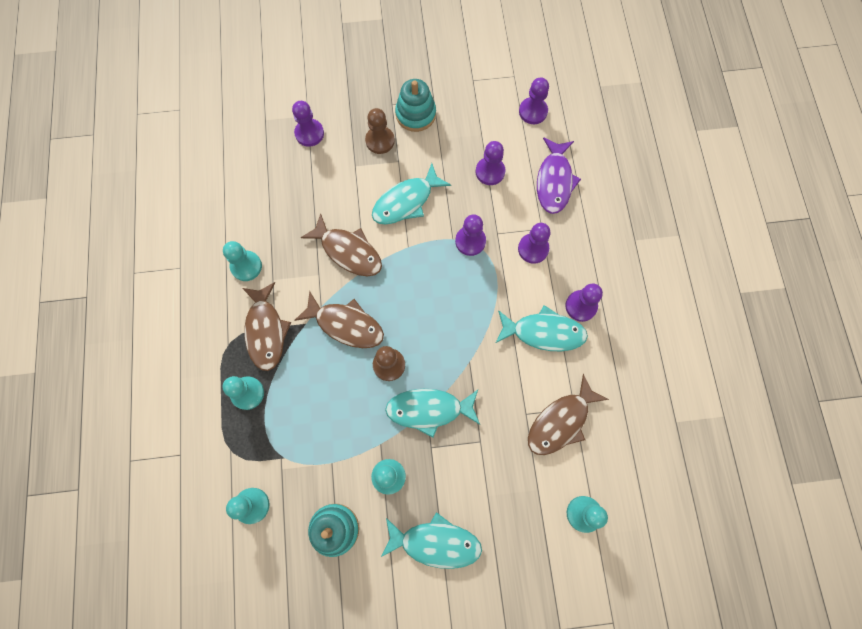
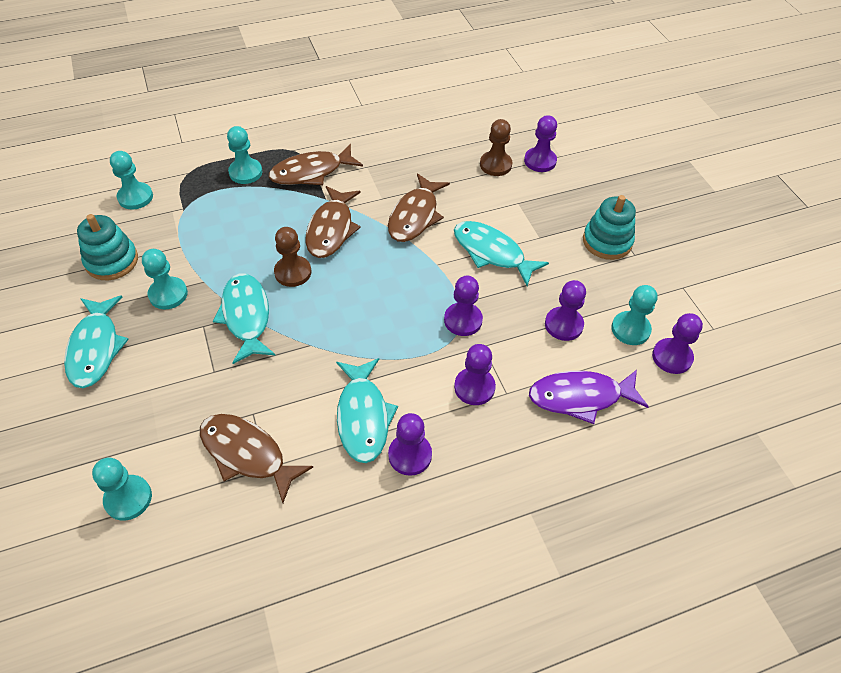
camera: 75 degrees right, 20 degrees down
turquoise pawn [223,241,262,281] -> turquoise pawn moved to [612,285,658,345]
brown pawn [365,108,395,154] -> brown pawn moved to [480,119,512,176]

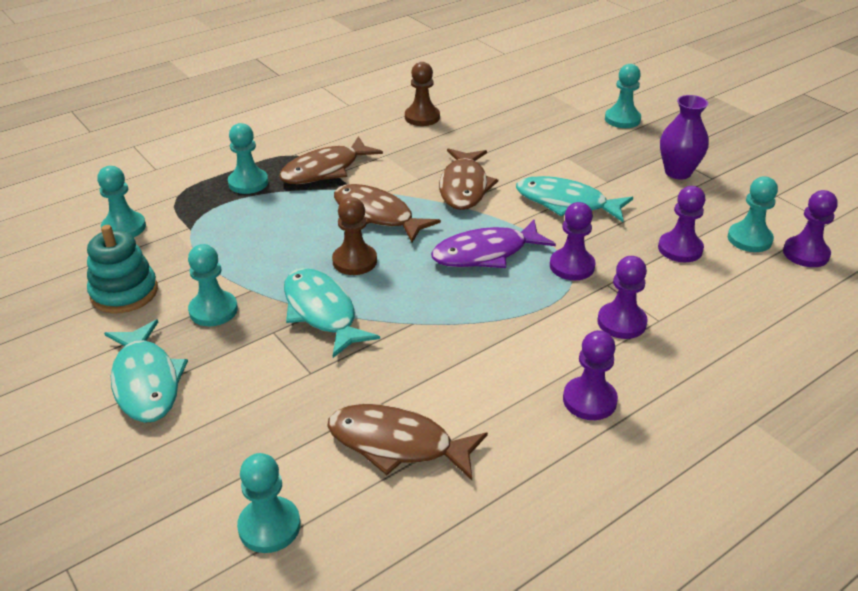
camera: 15 degrees left, 15 degrees down
brown fish [306,186,361,258] -> brown fish turned 135 degrees clockwise [334,184,441,242]
turquoise fish [336,358,398,463] -> none
brown pawn [480,119,512,176] -> brown pawn moved to [405,62,440,126]
purple pawn [524,115,557,172] -> none
purple fish [529,370,649,424] -> purple fish moved to [431,220,556,268]
turquoise stacking toy [583,195,636,260] -> purple vase [660,95,709,180]
none -> turquoise pawn [605,64,641,128]

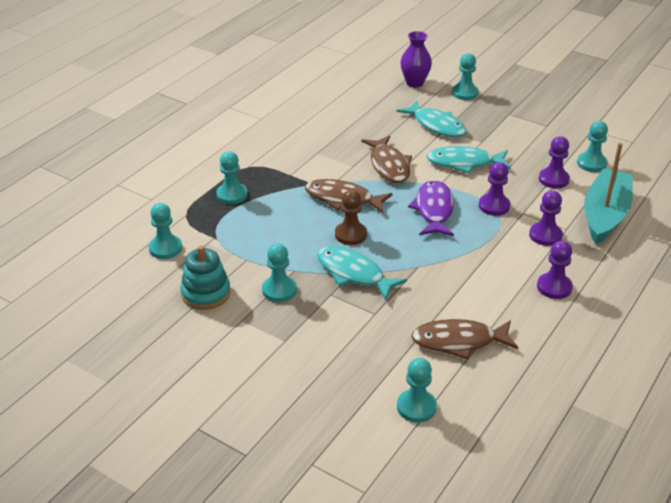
camera: 20 degrees left, 0 degrees up
turquoise fish [104,320,188,423] -> turquoise fish moved to [396,100,467,137]
brown fish [279,136,383,184] -> none
brown pawn [405,62,440,126] -> none
purple fish [431,220,556,268] -> purple fish turned 135 degrees clockwise [408,180,454,236]
purple vase [660,95,709,180] -> purple vase moved to [400,31,432,87]
purple pawn [783,190,838,267] -> none
none -> turquoise boat [584,143,633,244]

